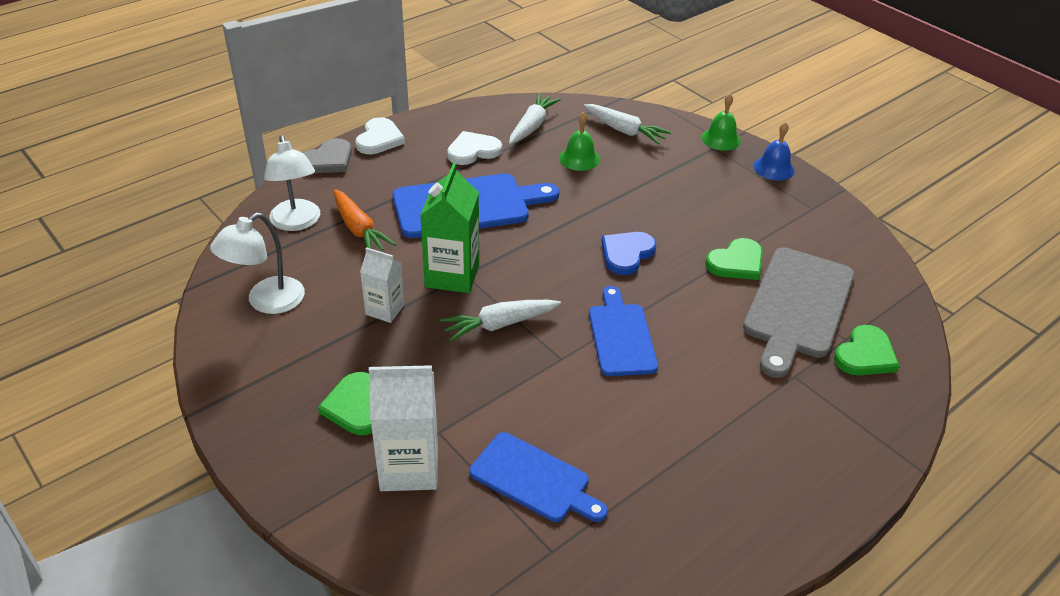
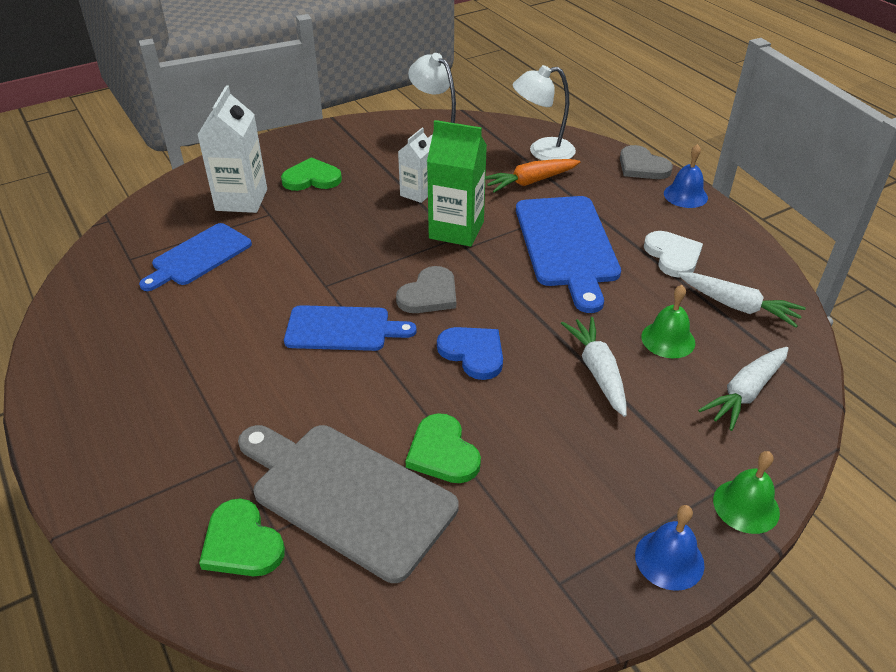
camera: 100 degrees right, 0 degrees up
white heart [355,117,405,154] -> blue bell [664,144,708,208]
white carrot [440,300,561,342] -> white carrot moved to [561,317,627,417]
none -> grey heart [396,266,456,313]

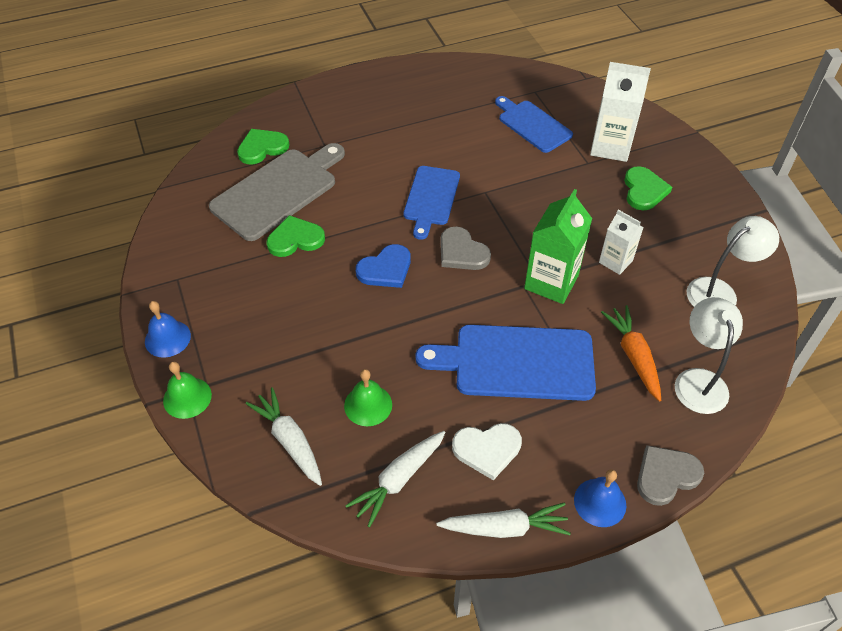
camera: 100 degrees right, 10 degrees up
white carrot [561,317,627,417] -> white carrot moved to [436,502,571,538]

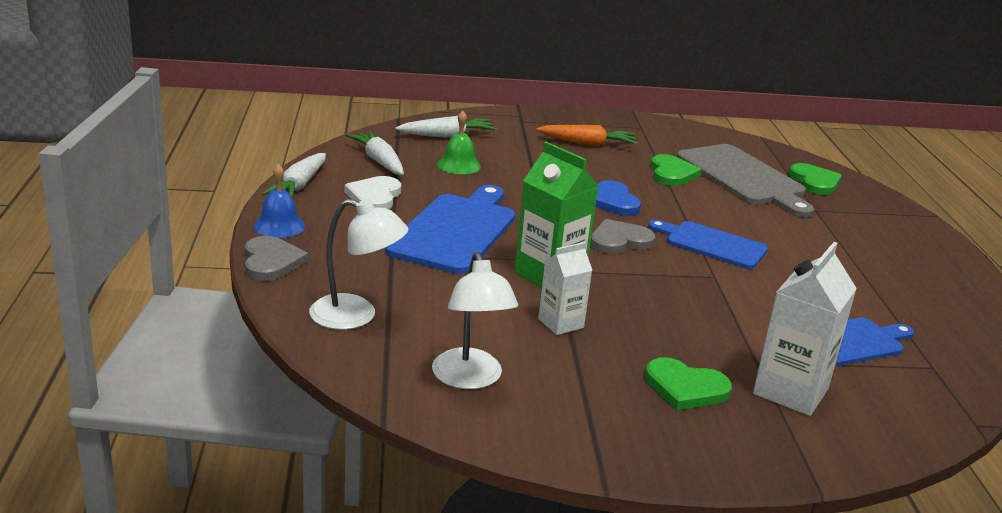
camera: 105 degrees right, 25 degrees down
blue bell [145,301,191,358] -> none
green bell [163,362,212,419] -> none
orange carrot [601,305,661,401] -> orange carrot moved to [536,125,637,146]

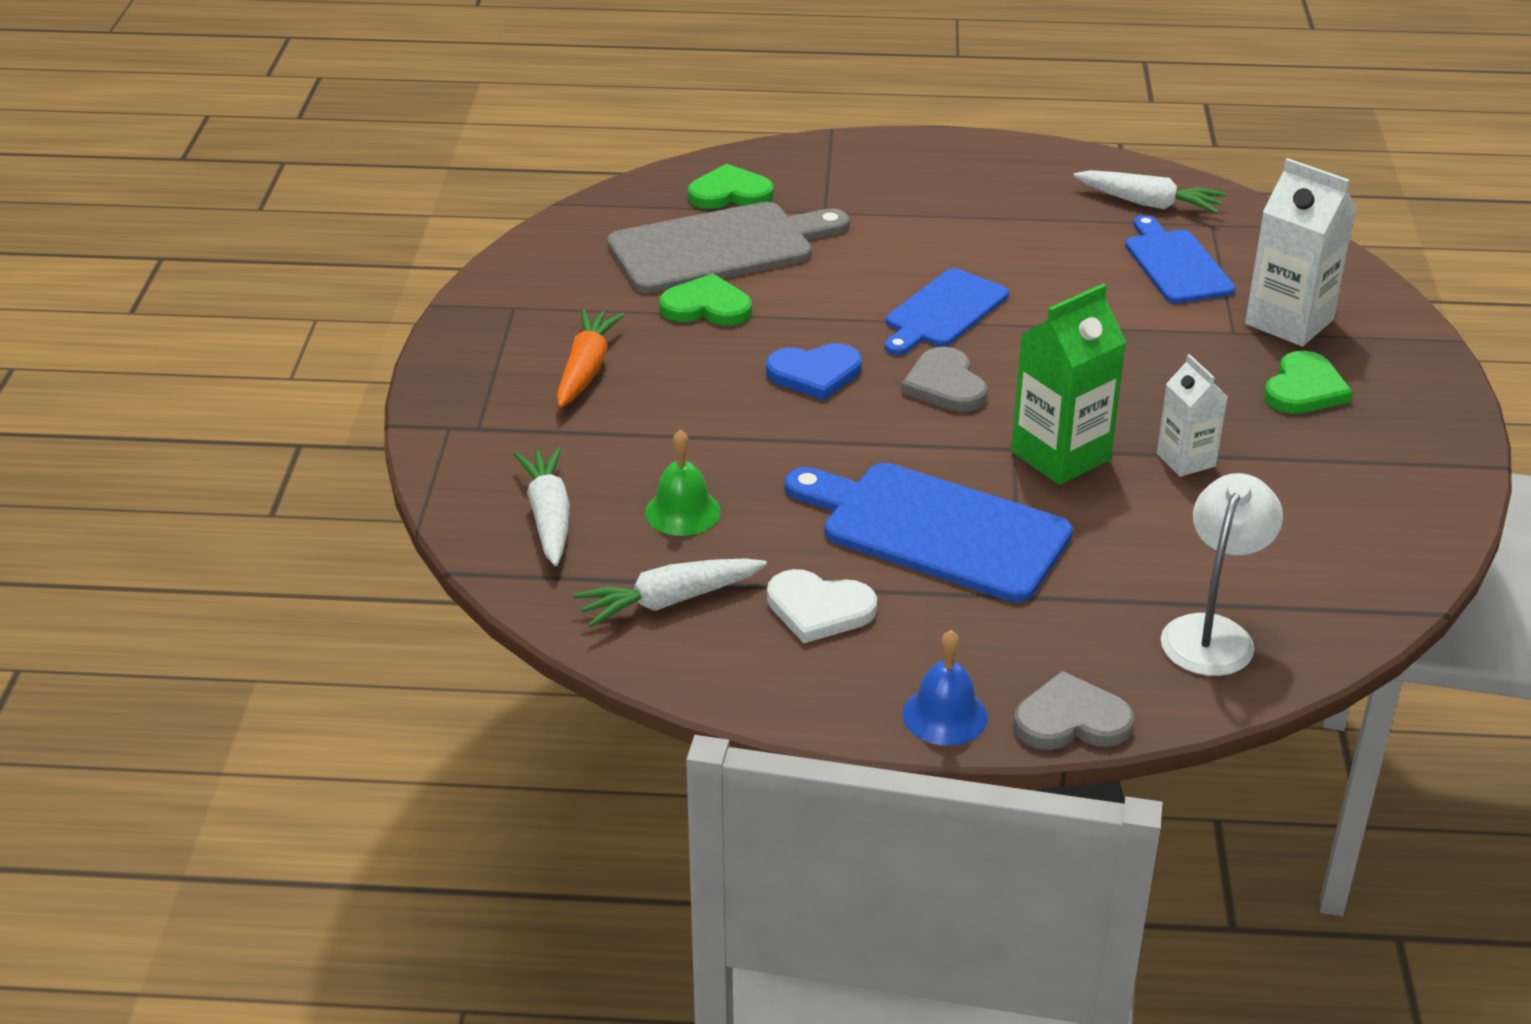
camera: 80 degrees left, 10 degrees up
white carrot [262,153,326,197] -> white carrot moved to [1073,170,1226,214]
white lamp [432,252,518,389] -> none

